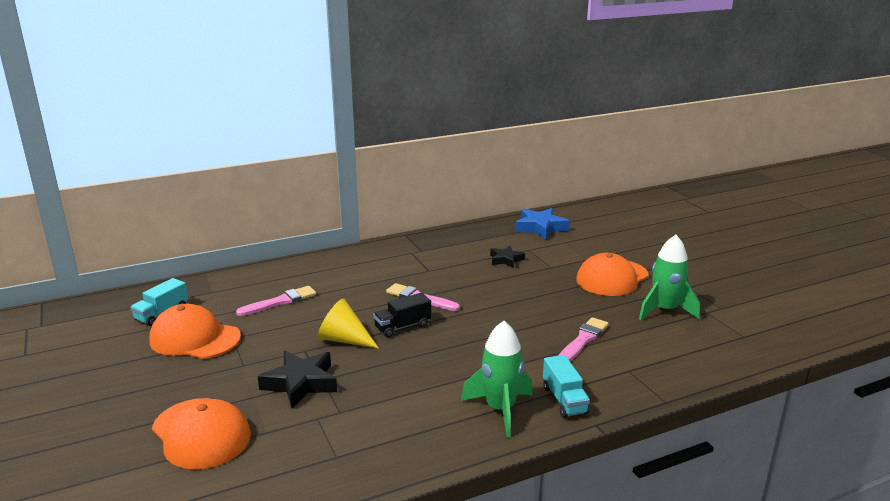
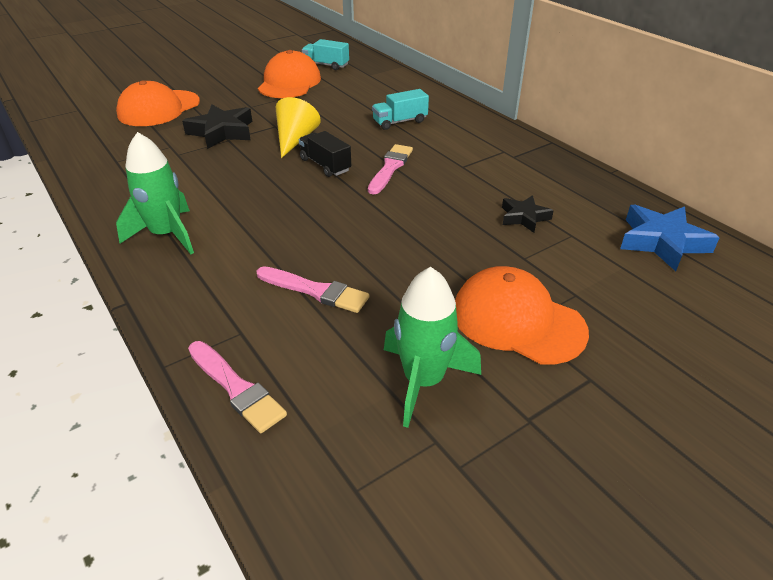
camera: 80 degrees right, 15 degrees up
pink brush [236,286,316,316] -> pink brush moved to [188,341,287,433]
turquoise truck [543,355,590,418] -> turquoise truck moved to [372,89,429,130]

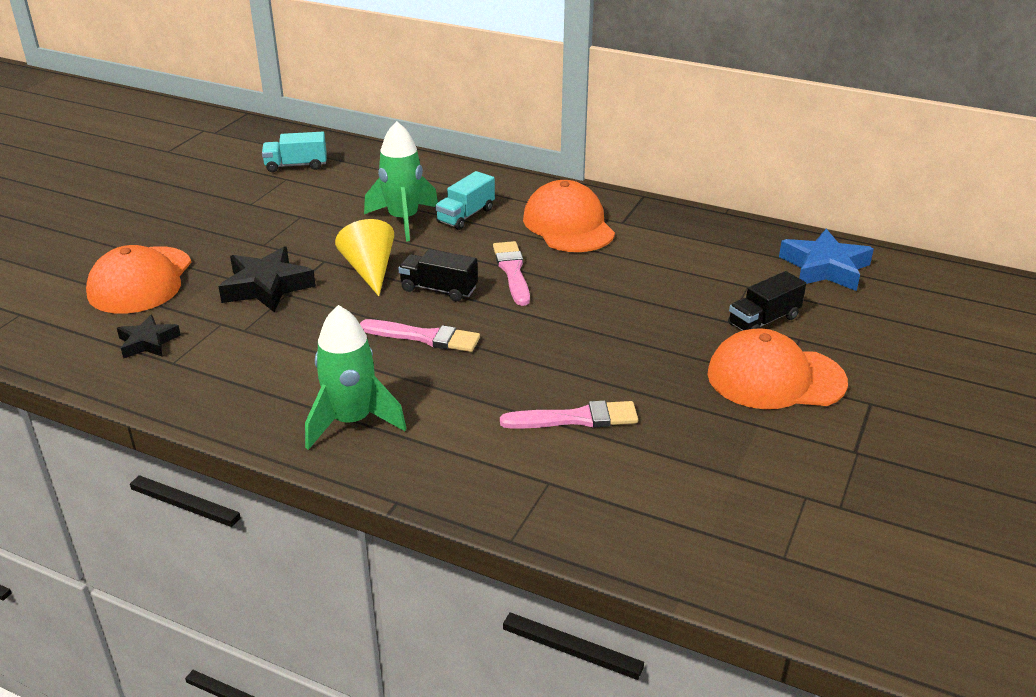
camera: 30 degrees left, 5 degrees down
pink brush [188,341,287,433] -> pink brush moved to [360,319,480,352]
orange cap [258,50,321,98] -> orange cap moved to [523,180,615,252]
green rocket [384,267,481,428] -> green rocket moved to [364,121,438,242]
black star [502,195,554,233] -> black star moved to [117,314,181,359]
none -> black truck [728,271,806,331]

